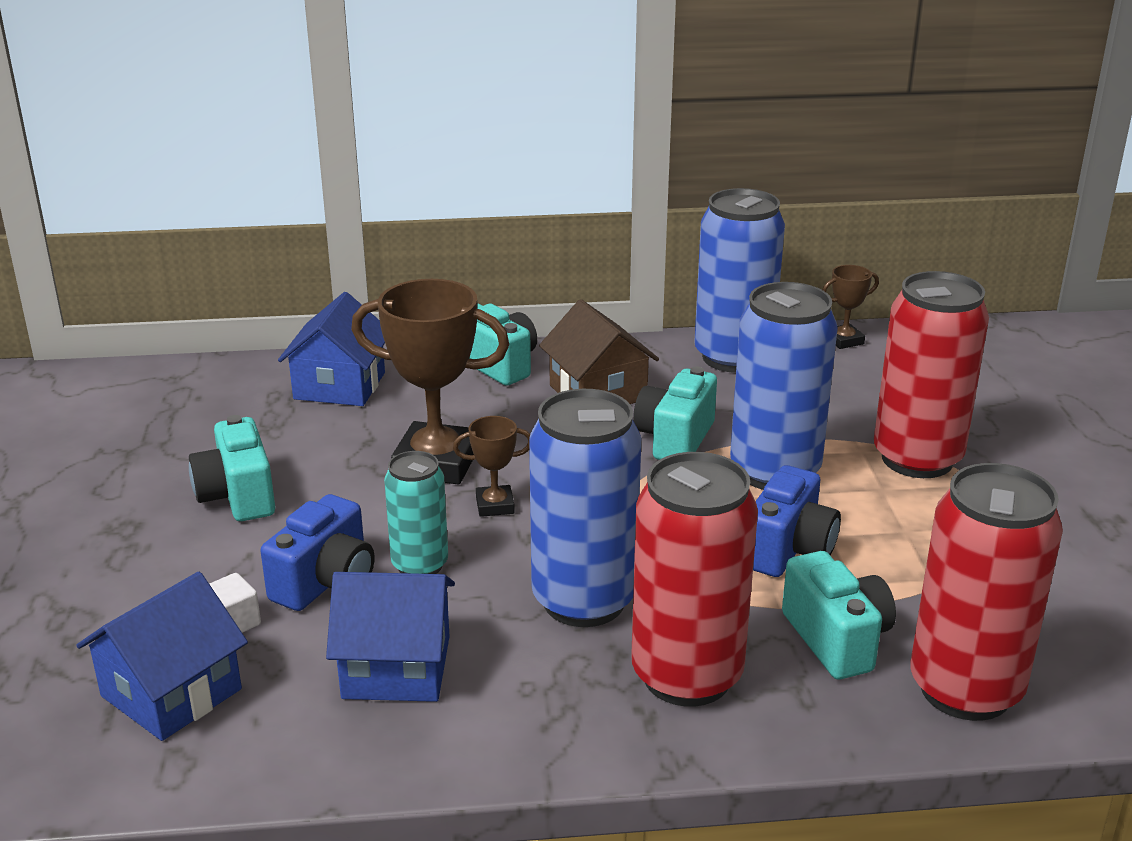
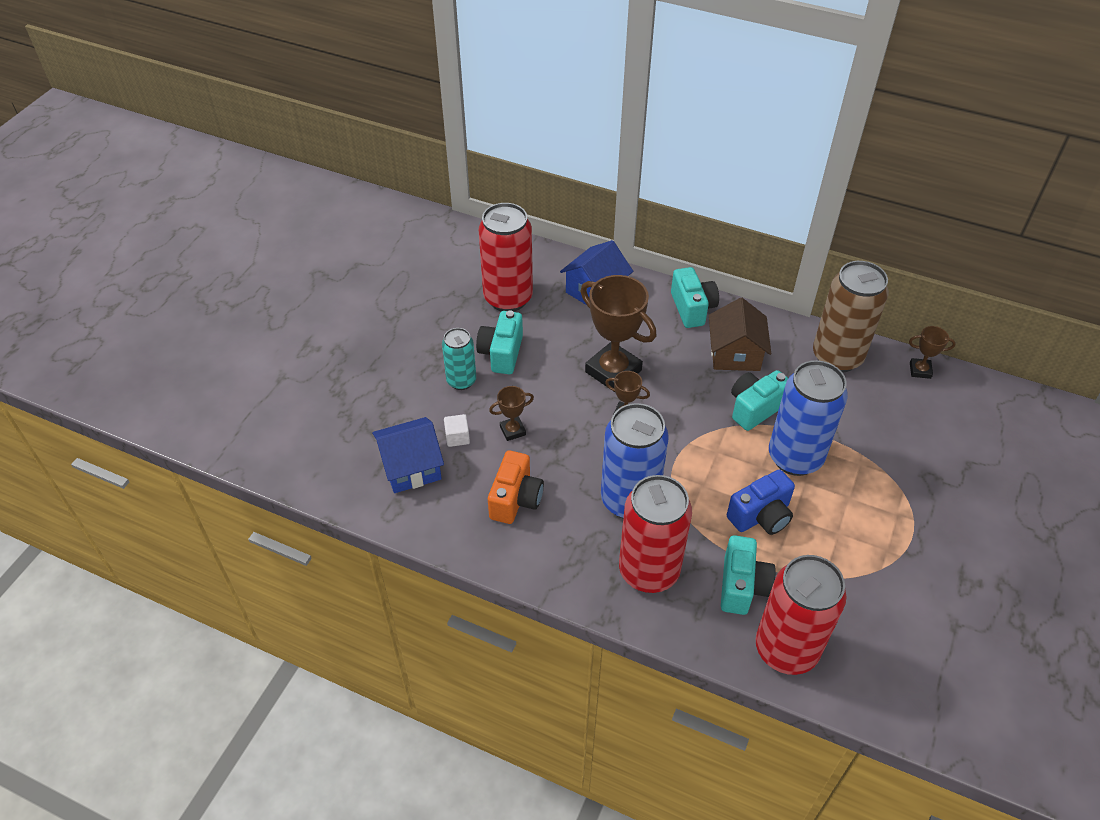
camera: 30 degrees right, 20 degrees up
blue camera [261,494,375,611] -> brown trophy [489,386,534,441]
blue house [326,572,455,702] -> orange camera [488,450,544,524]
turquoise can [384,451,448,574] -> turquoise can moved to [442,328,476,390]
blue can [694,188,785,373] -> brown can [813,261,889,373]
red can [874,271,989,478] -> red can moved to [479,203,533,312]

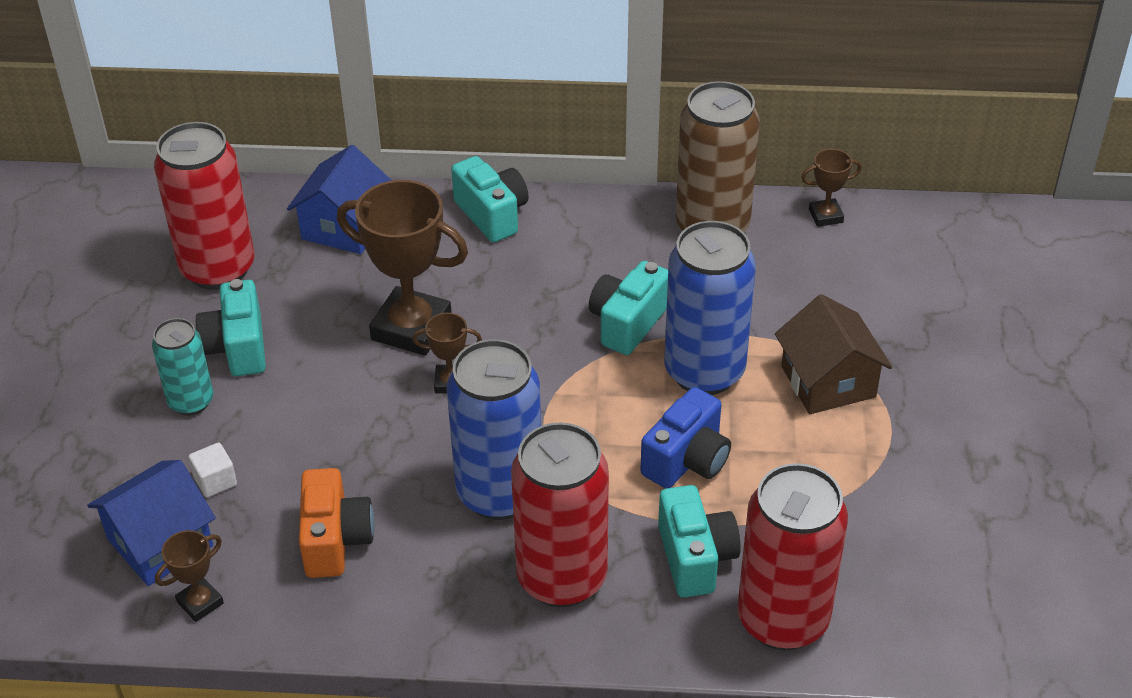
camera: 20 degrees left, 5 degrees down
brown trophy [489,386,534,441] -> brown trophy moved to [155,530,224,622]
brown house [709,298,771,371] -> brown house moved to [775,294,892,414]

